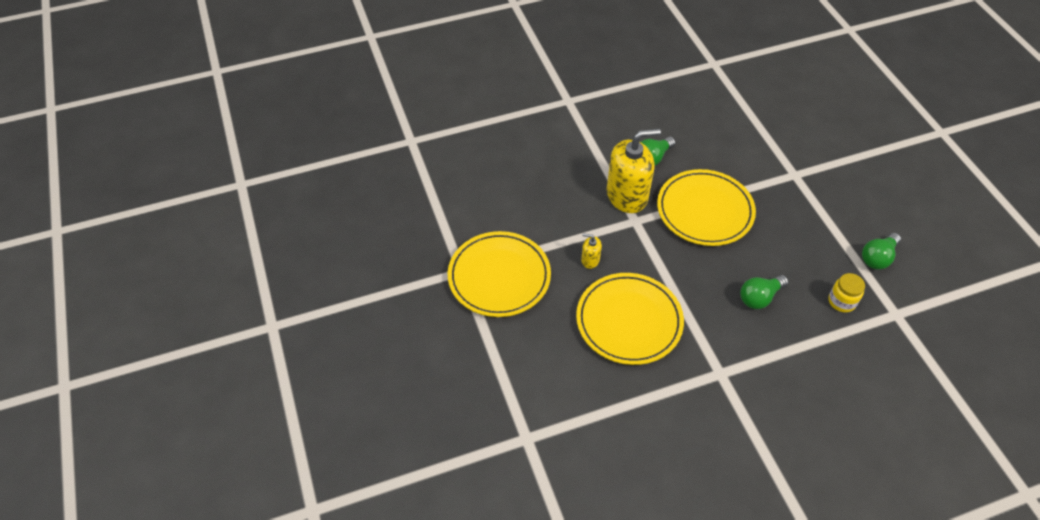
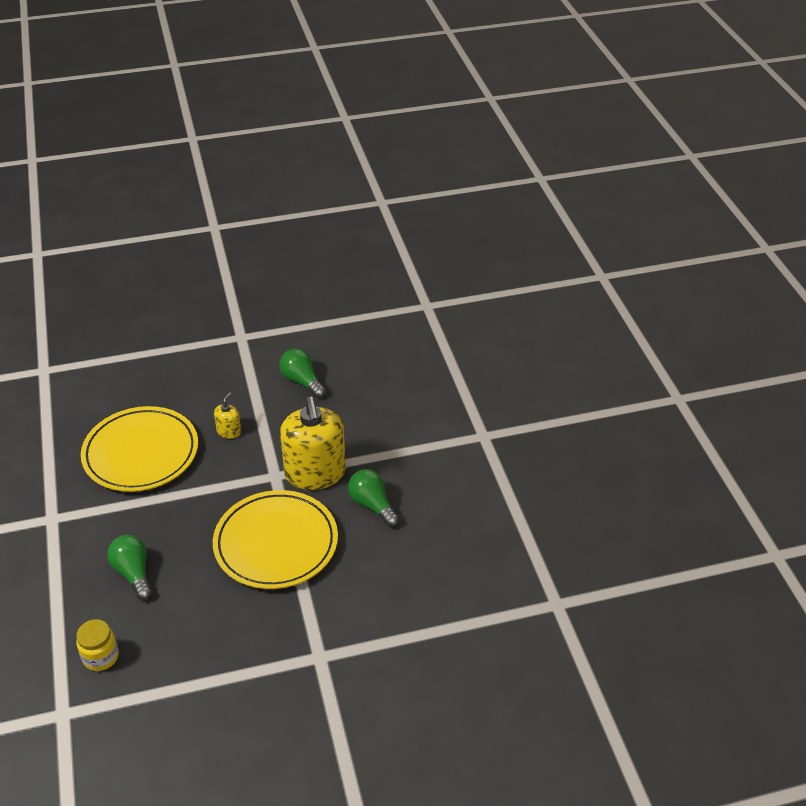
camera: 95 degrees right, 10 degrees down
yellow plate [448,231,551,317] -> none
green light bulb [862,233,901,270] -> green light bulb moved to [279,348,326,398]

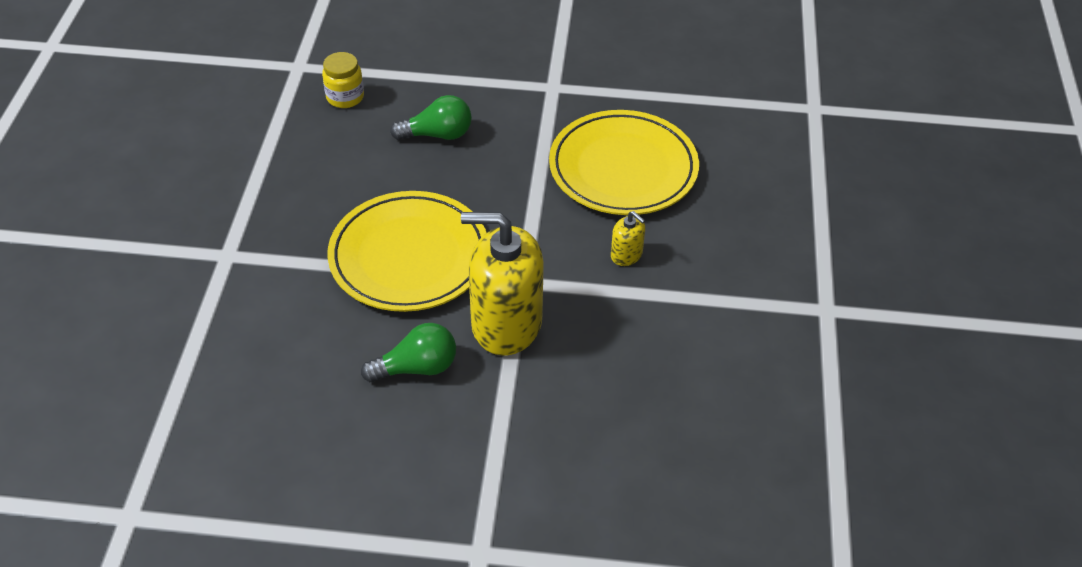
camera: 110 degrees right, 5 degrees up
green light bulb [279,348,326,398] -> none

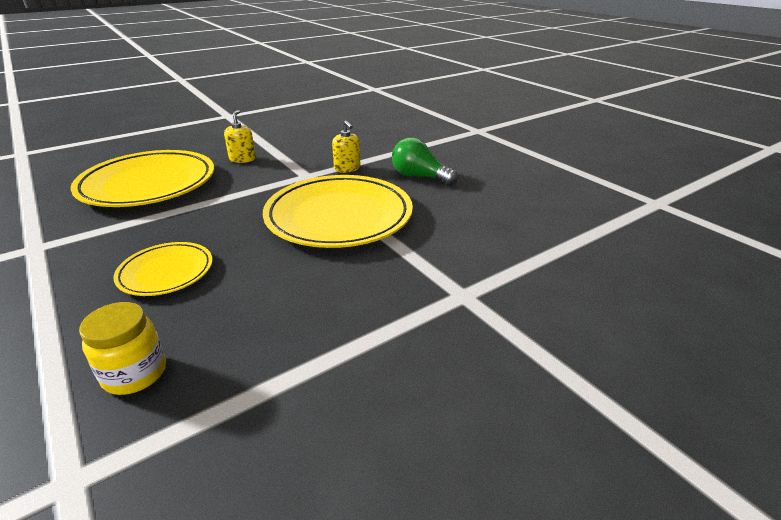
camera: 130 degrees left, 15 degrees down
green light bulb [390,95,472,140] -> yellow plate [113,242,213,296]
yellow soap dispenser [461,212,544,355] -> yellow soap dispenser [332,120,360,173], size x0.43

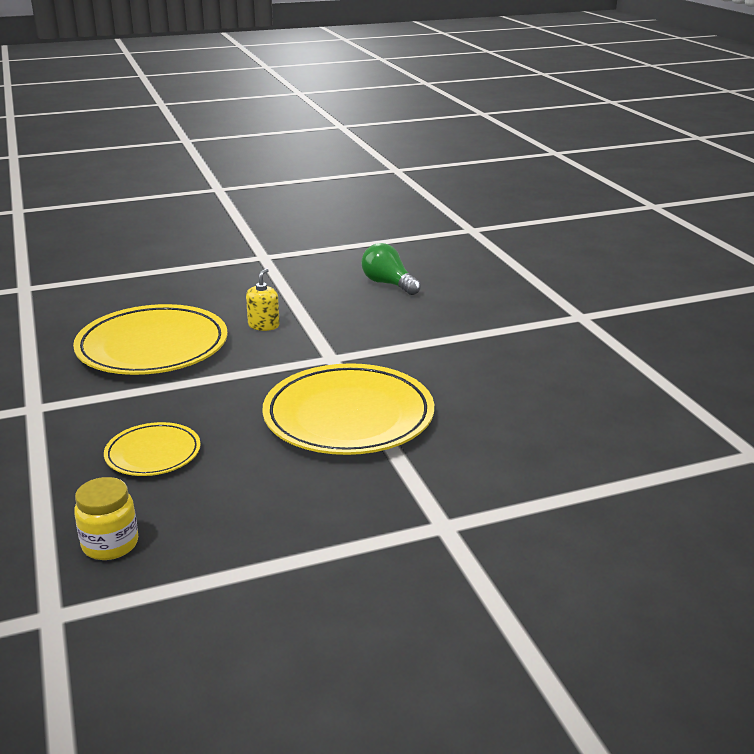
camera: 15 degrees right, 5 degrees down
yellow soap dispenser [332,120,360,173] -> none
green light bulb [392,137,458,185] -> green light bulb moved to [361,243,421,295]

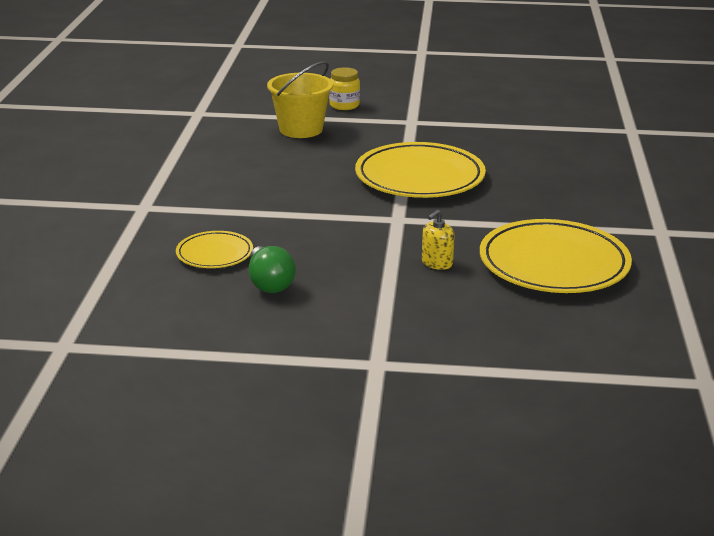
camera: 155 degrees left, 0 degrees up
yellow jar [74,477,138,560] -> yellow jar moved to [329,67,360,110]
yellow plate [104,422,201,476] -> yellow plate moved to [176,231,253,268]
none -> yellow bucket [267,61,333,138]

